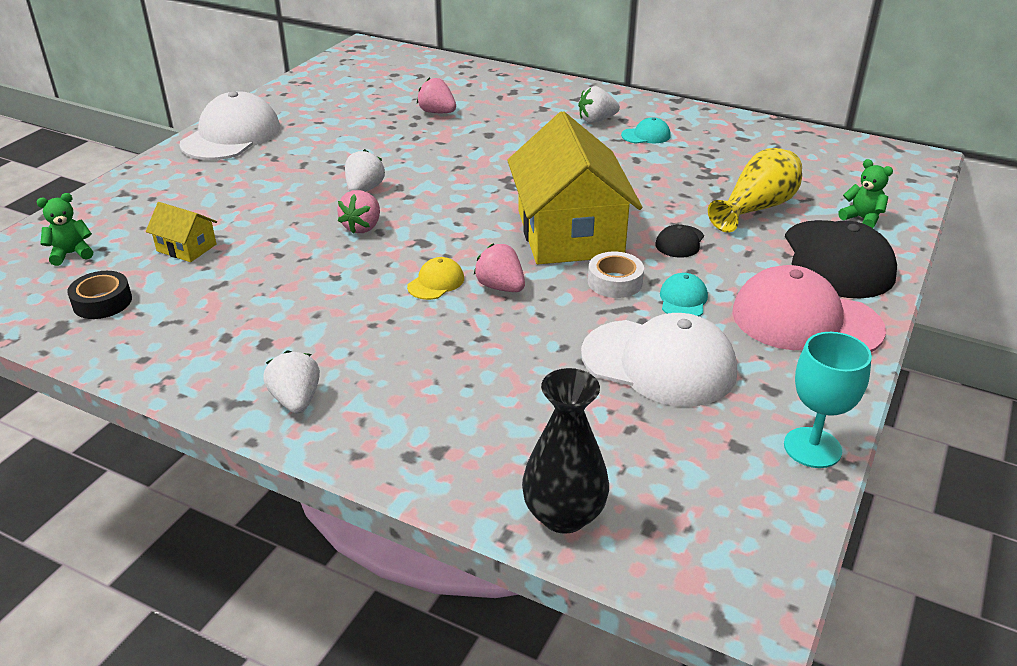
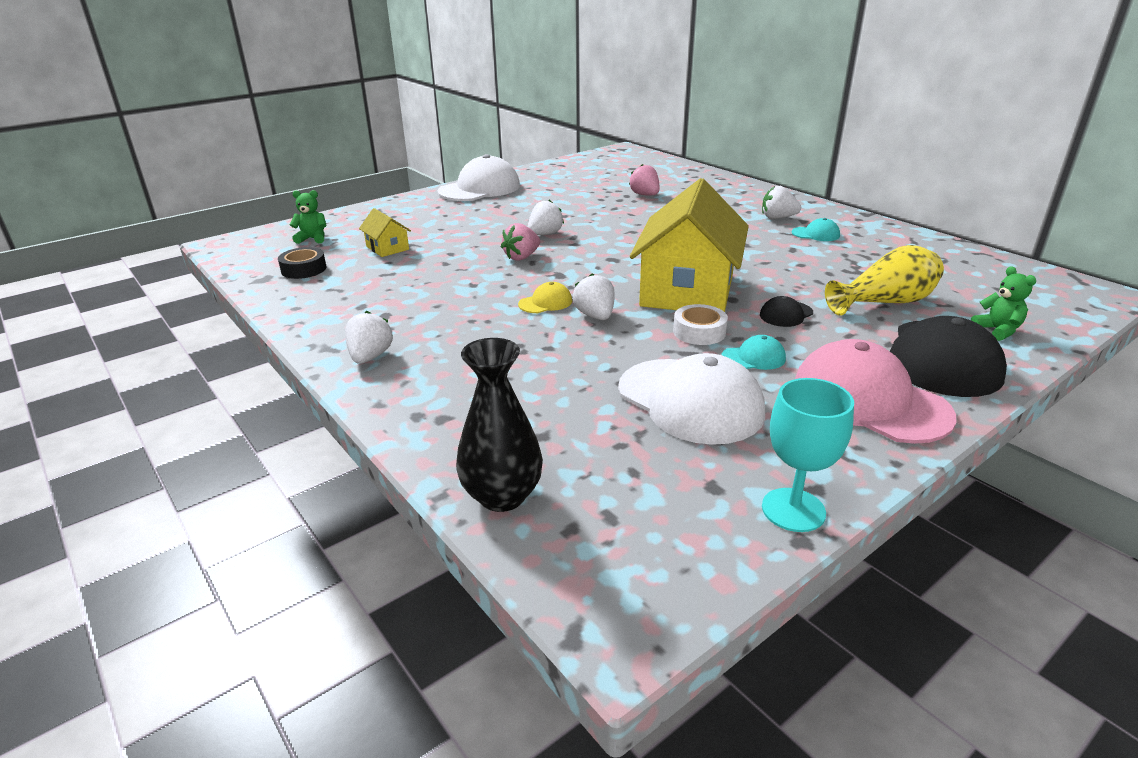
camera: 25 degrees right, 5 degrees down
pink strawberry [474,243,525,292] -> white strawberry [573,273,615,320]
turquoise cap [660,273,708,316] -> turquoise cap turned 45 degrees clockwise [722,335,786,370]

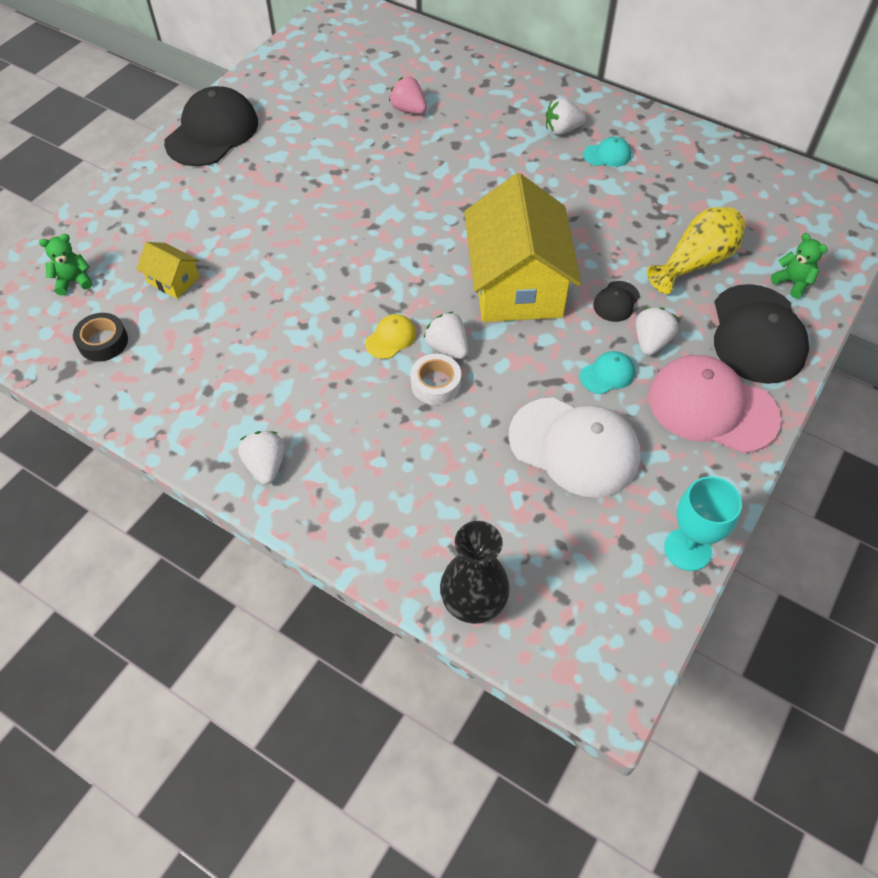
camera: 20 degrees left, 25 degrees up
white cap [437,154,520,201] -> black cap [164,86,258,166]
pink strawberry [501,223,540,261] -> none
white strawberry [528,200,564,235] -> white strawberry moved to [636,307,678,355]
white tape [673,304,728,345] -> white tape moved to [410,354,461,405]

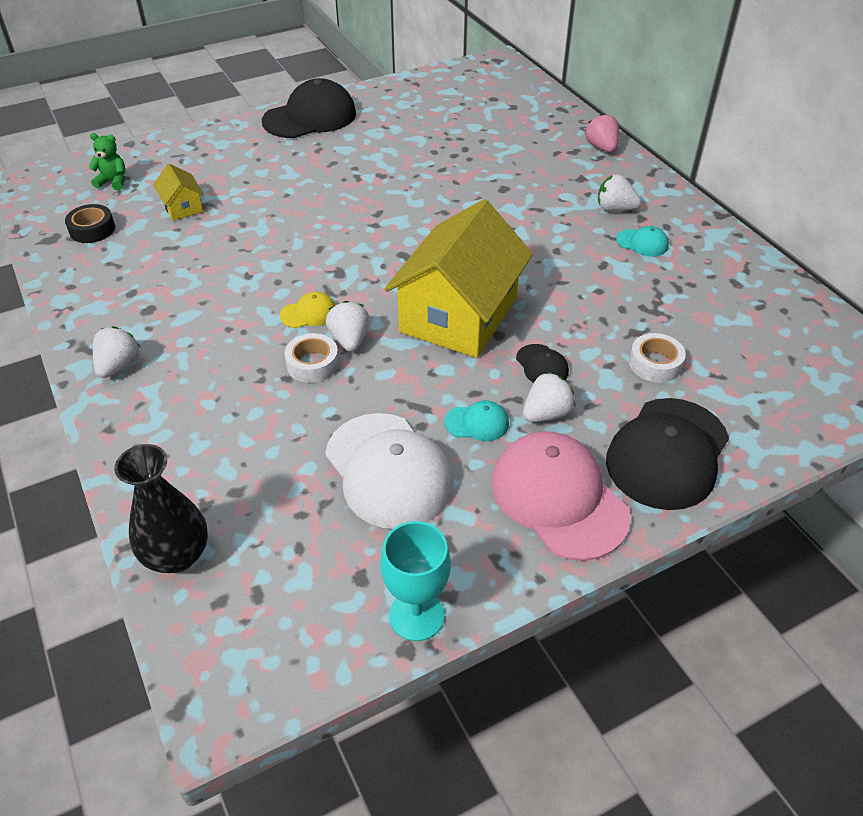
camera: 30 degrees right, 10 degrees down
pink strawberry [389,76,427,114] -> pink strawberry moved to [585,113,619,152]
black cap [593,281,640,322] -> black cap turned 90 degrees counterclockwise [516,344,569,383]
yellow vase [647,207,745,294] -> white tape [629,333,686,383]
green teddy bear [771,233,827,298] -> none

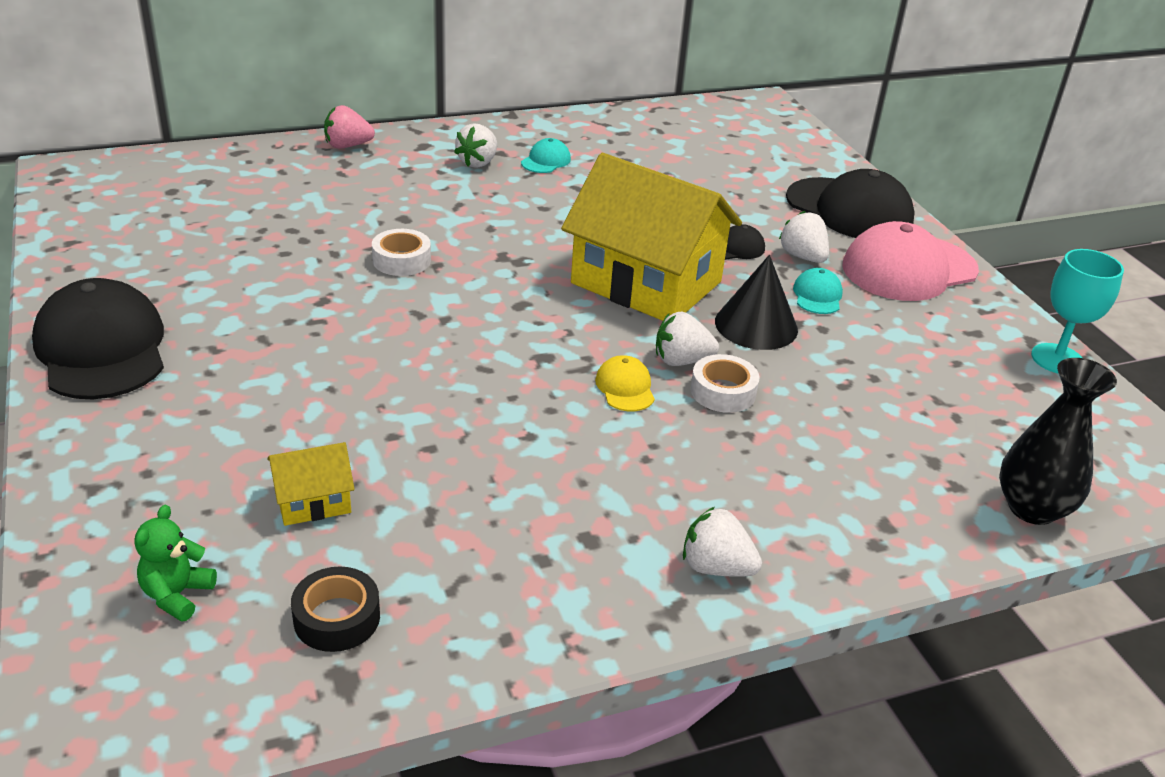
camera: 85 degrees left, 10 degrees down
white cap [325,413,454,529] -> none
white tape [629,333,686,383] -> white tape moved to [372,229,431,276]
none -> black cone [715,255,798,350]

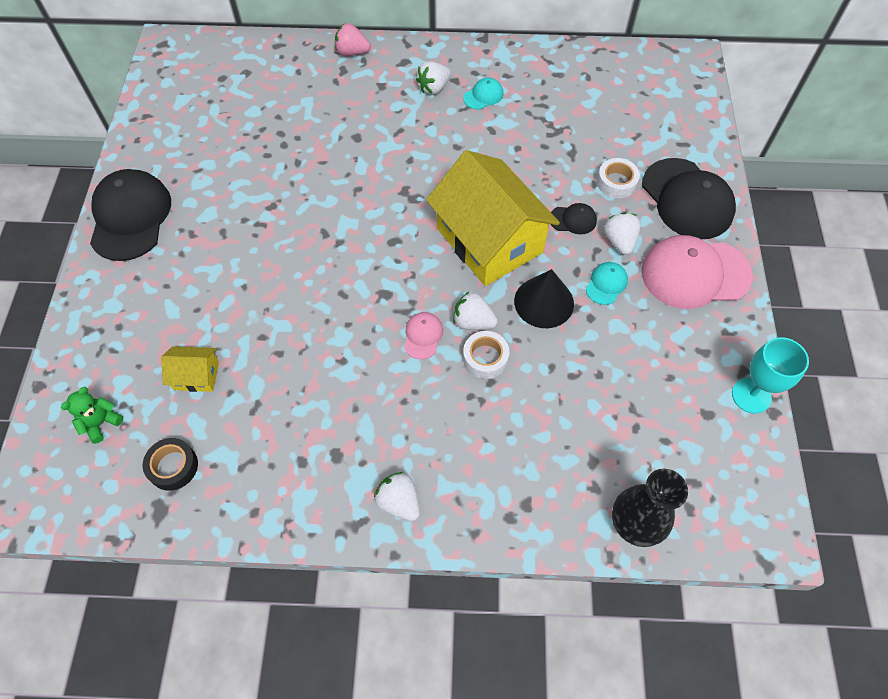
camera: 25 degrees right, 25 degrees up
white tape [372,229,431,276] -> white tape moved to [597,158,640,198]
yellow cap [595,355,655,411] -> pink cap [404,312,443,359]

